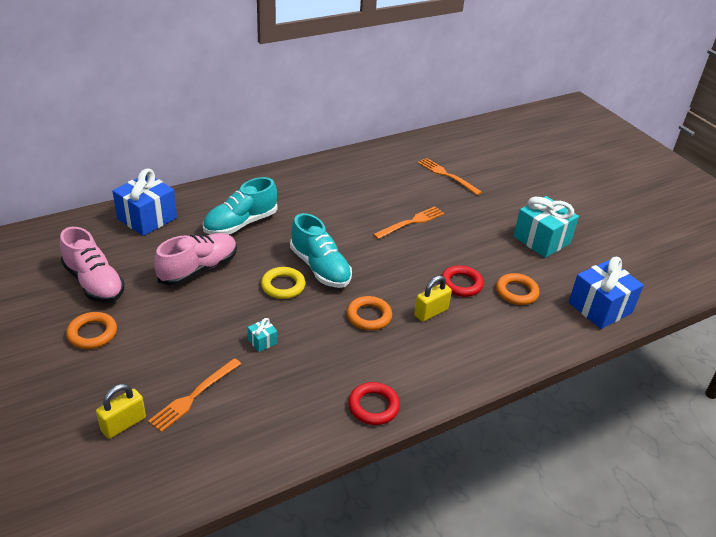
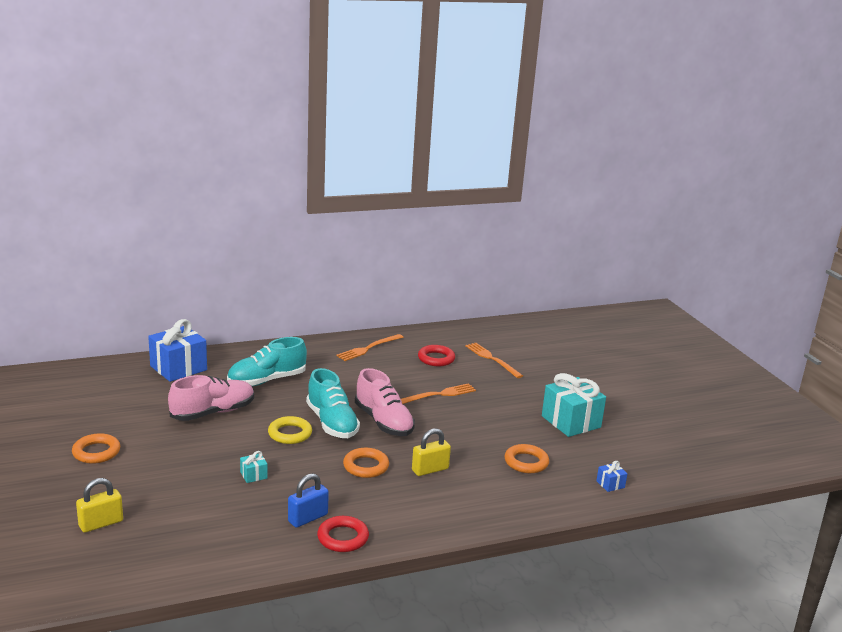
camera: 10 degrees right, 15 degrees down
pink shoe [60,227,125,303] -> pink shoe moved to [355,368,415,436]
orange fork [148,358,241,432] -> orange fork moved to [336,334,404,361]
red ring [441,265,484,297] -> red ring moved to [418,345,455,366]
blue gift [569,257,644,329] -> blue gift [596,461,627,492], size x0.43
none -> blue padlock [288,473,329,528]

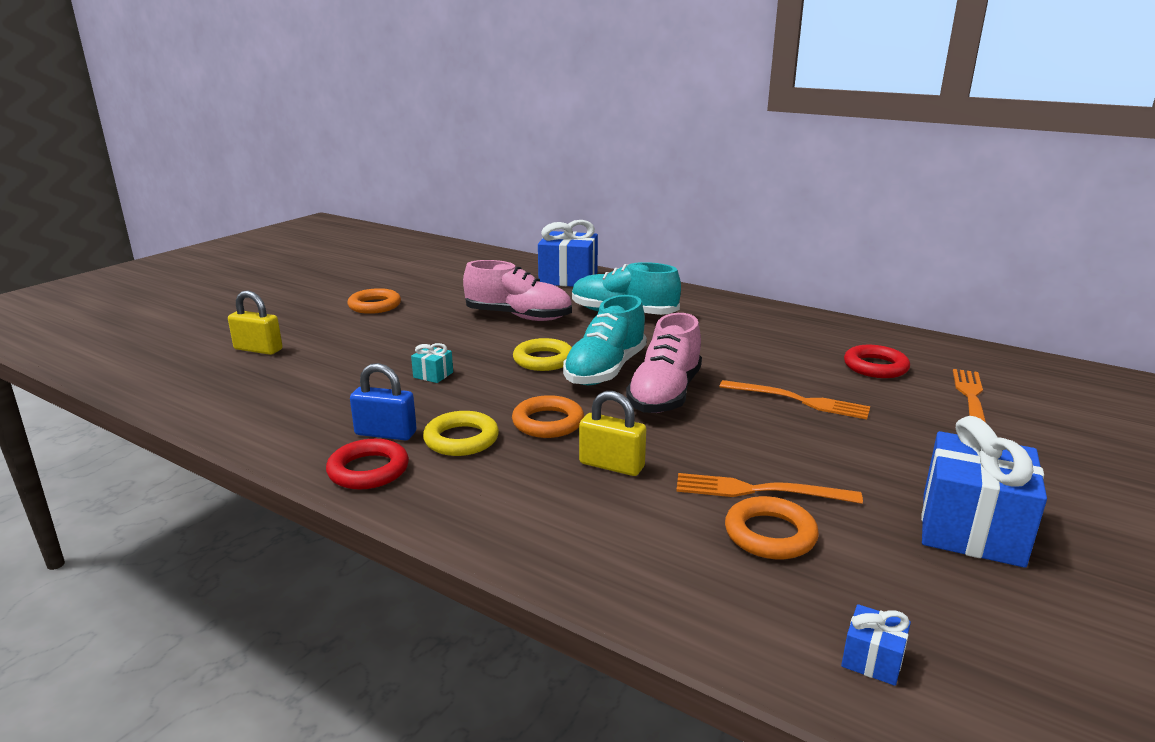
camera: 55 degrees right, 0 degrees up
orange fork [336,334,404,361] -> orange fork moved to [676,473,863,504]
turquoise gift [542,373,606,437] -> blue gift [921,416,1047,568]
none -> yellow ring [423,411,499,456]

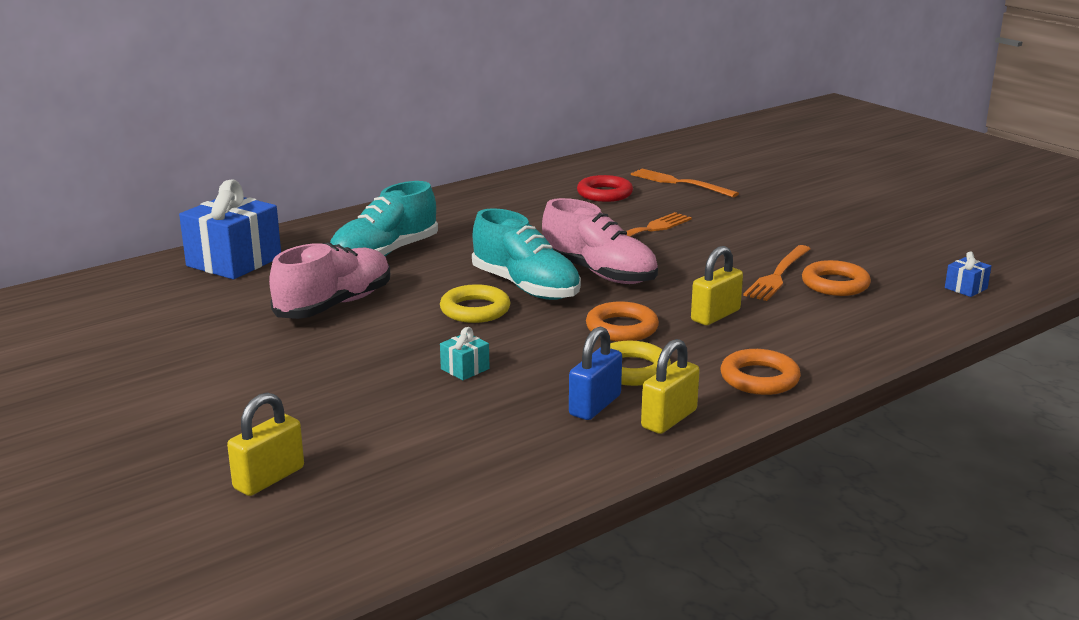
camera: 70 degrees left, 0 degrees up
red ring [326,439,409,489] -> yellow padlock [641,339,700,434]
orange ring [347,288,401,314] -> orange ring moved to [721,349,801,395]
blue gift [921,416,1047,568] -> none

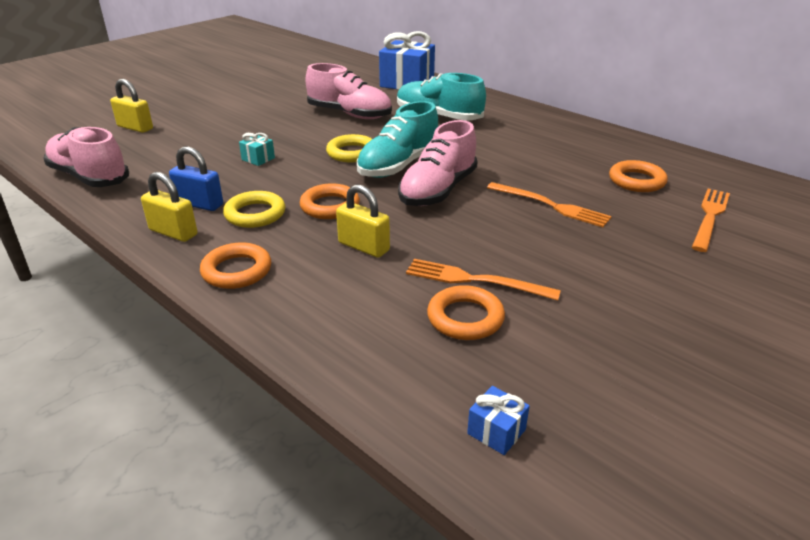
camera: 80 degrees right, 10 degrees up
red ring [577,175,633,202] -> orange ring [609,160,668,192]
none -> pink shoe [43,127,129,187]

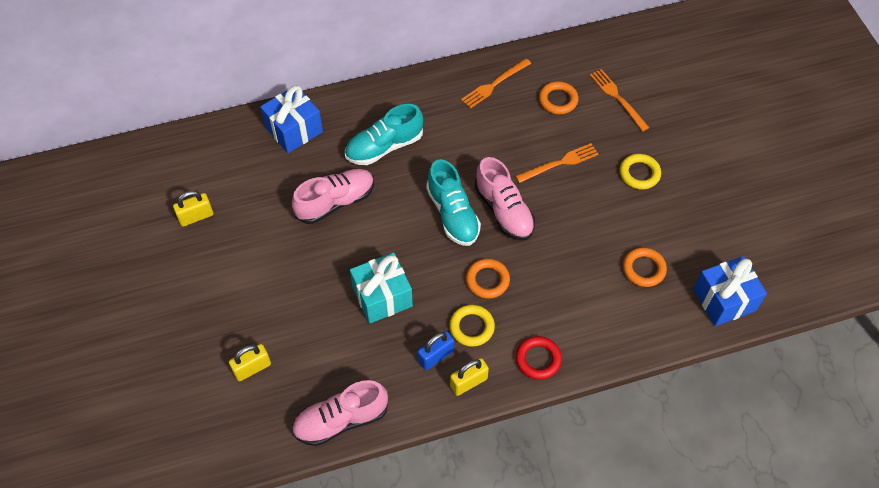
camera: 60 degrees left, 25 degrees up
orange ring [200,242,271,289] -> red ring [516,336,562,380]
turquoise gift [239,133,275,166] -> turquoise gift [350,252,413,324], size x2.31
yellow ring [326,134,372,162] -> yellow ring moved to [620,154,661,190]
yellow padlock [336,184,390,258] -> yellow padlock moved to [173,191,213,227]
orange fork [406,259,561,301] -> orange fork moved to [461,58,531,109]
blue gift [467,386,530,455] -> blue gift [693,256,767,326], size x2.31

